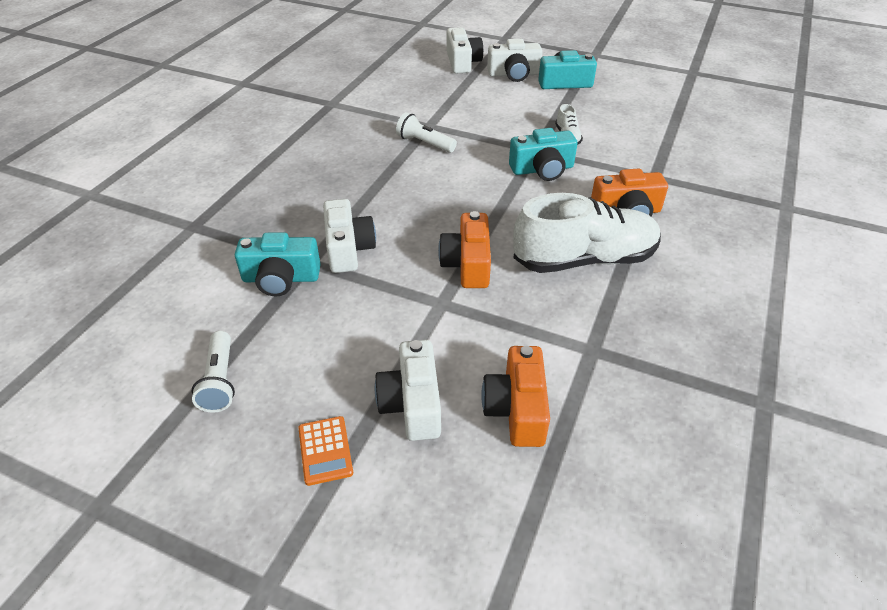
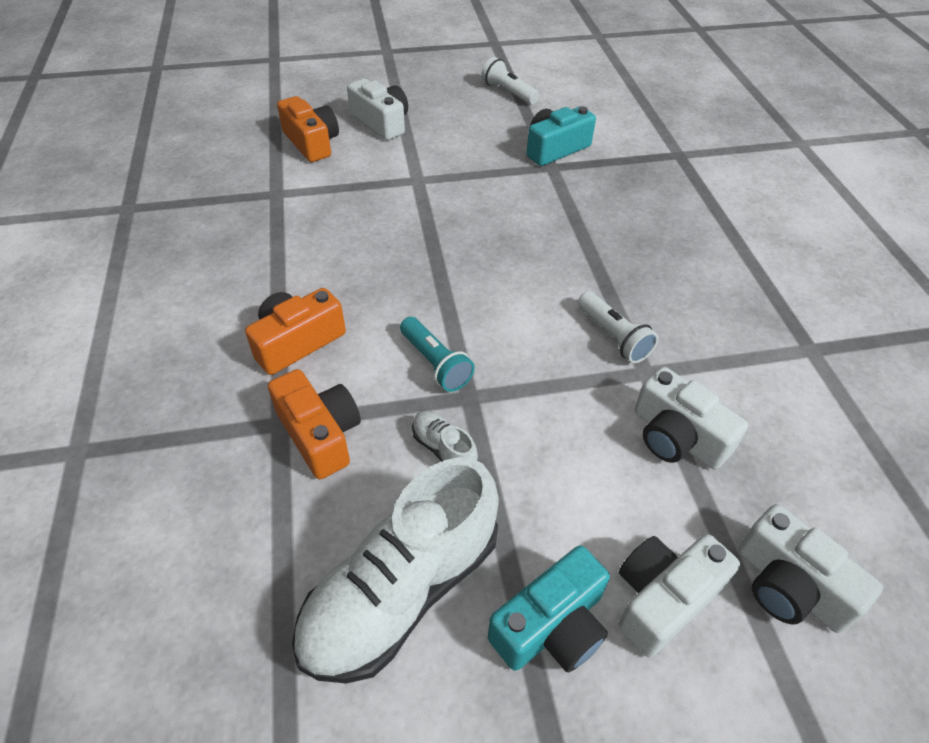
camera: 145 degrees right, 5 degrees up
orange calculator [298,416,353,486] -> none
white camera [323,199,376,273] -> white camera moved to [635,367,748,469]
white flashlight [396,112,457,153] -> white flashlight turned 60 degrees clockwise [578,291,658,363]
orange camera [438,211,491,288] -> orange camera moved to [268,369,361,479]
turquoise camera [509,128,578,181] -> turquoise flashlight [400,317,475,392]
white shoe [513,193,661,273] -> white shoe moved to [292,457,499,684]

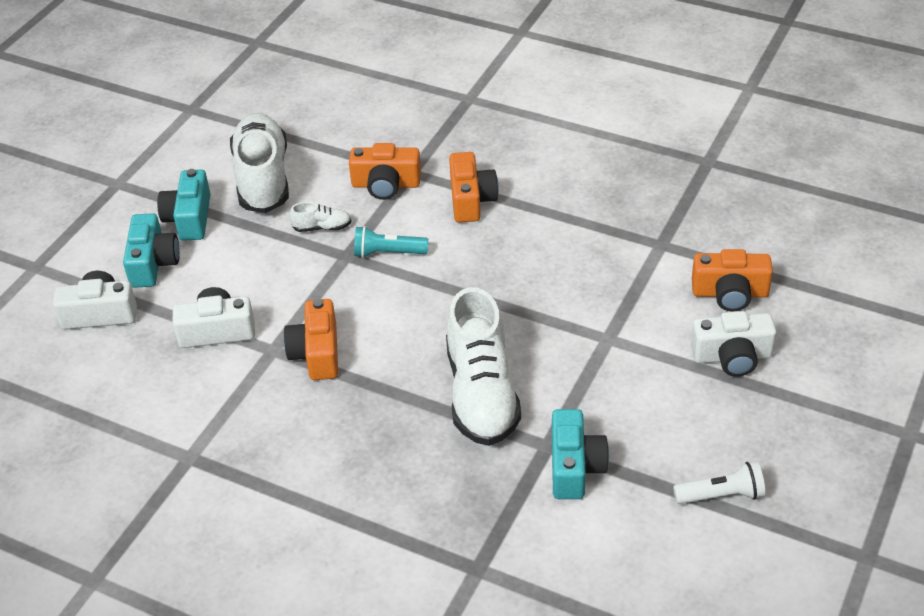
camera: 130 degrees right, 5 degrees down
white flashlight [578,291,658,363] -> orange camera [283,299,338,380]
white camera [618,534,740,658] -> turquoise camera [123,213,180,288]
none -> white shoe [446,287,521,446]

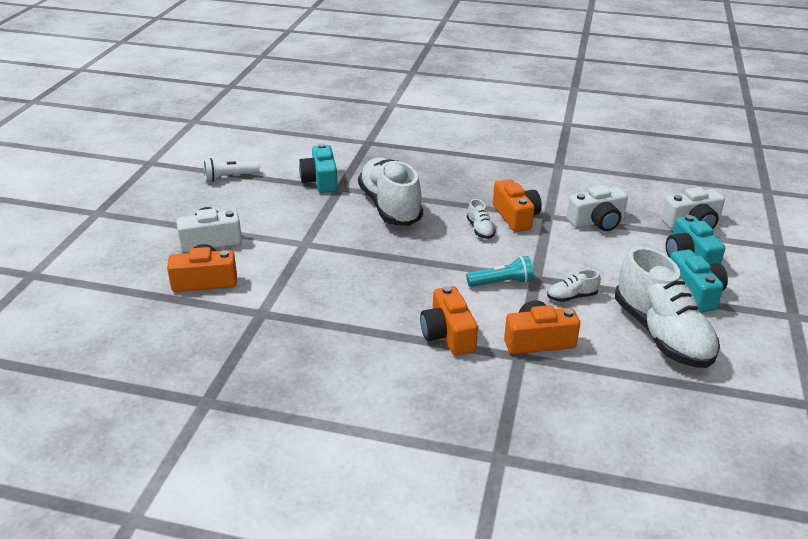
camera: 165 degrees right, 10 degrees down
none -> white shoe [467,199,496,239]

